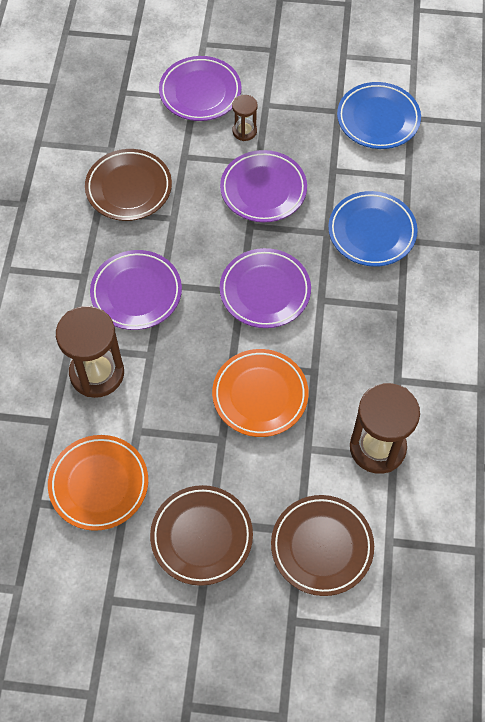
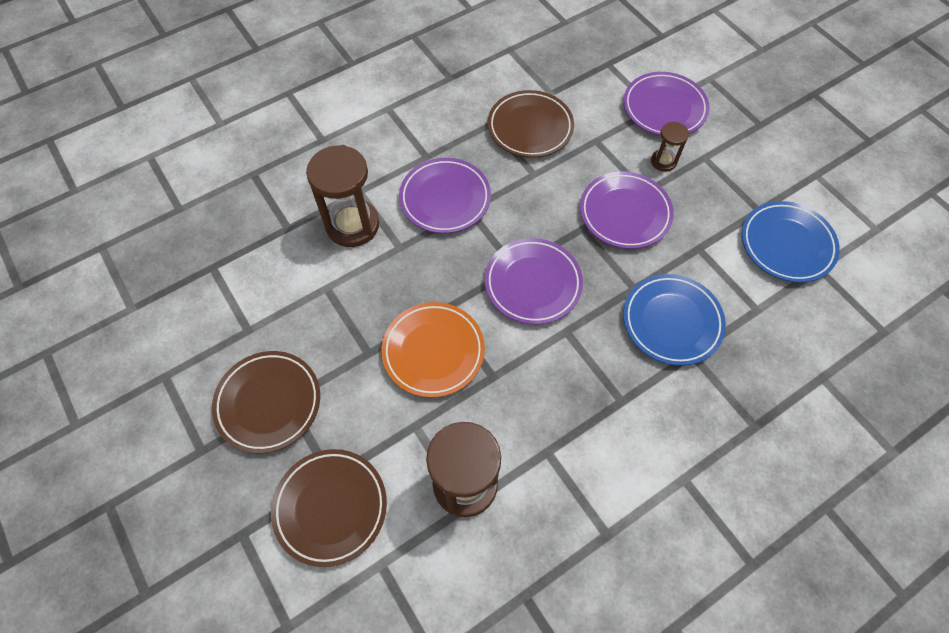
camera: 50 degrees right, 0 degrees up
orange plate [48,435,148,531] -> none

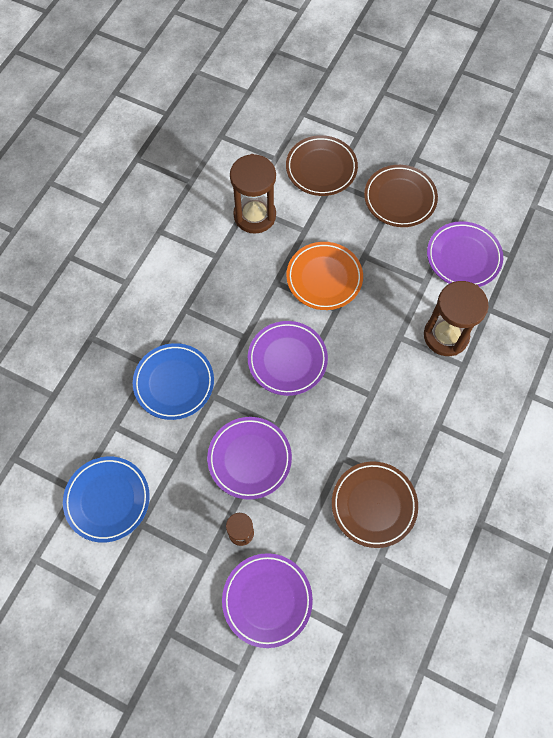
camera: 150 degrees right, 5 degrees up
purple plate [399,158,491,234] -> purple plate moved to [427,221,503,287]

